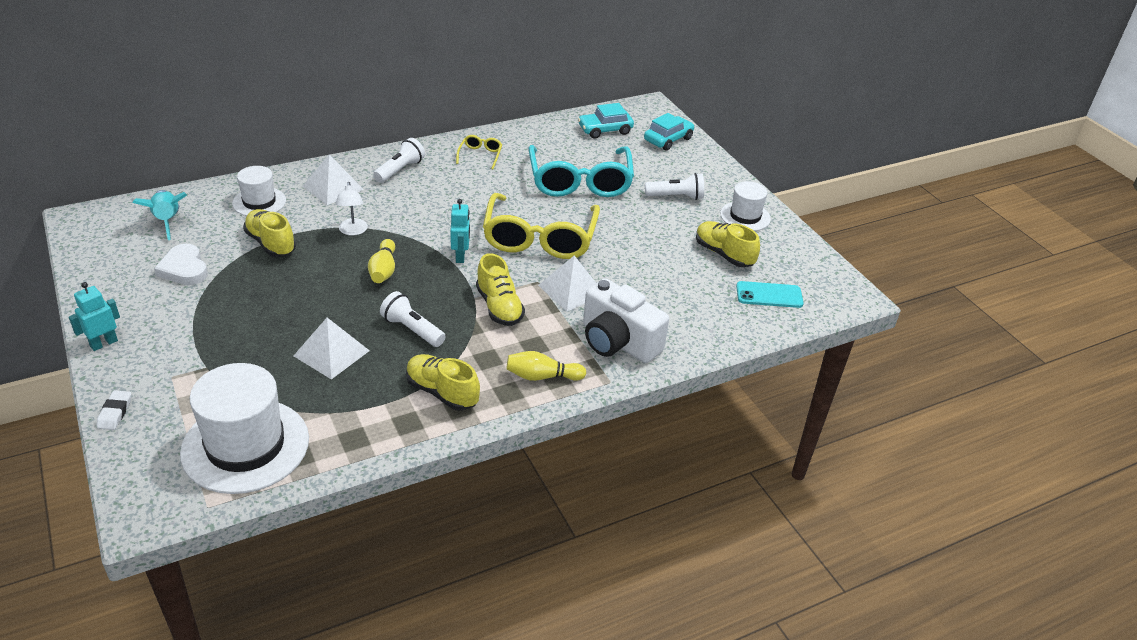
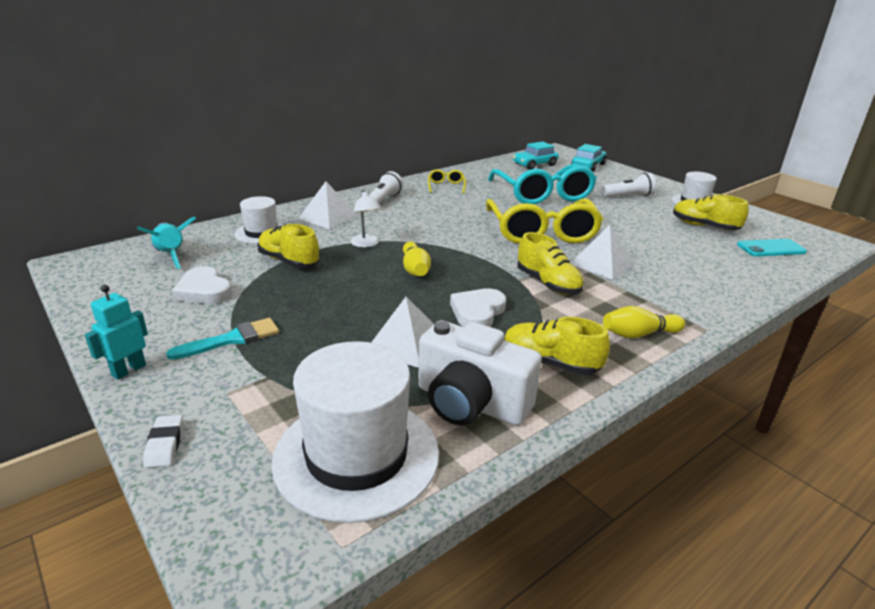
camera: 10 degrees left, 10 degrees down
white flashlight [380,291,446,347] -> white heart [450,288,506,327]
turquoise robot [450,199,470,263] -> none
white camera [583,278,669,363] -> white camera moved to [418,320,542,426]
none -> turquoise brush [166,318,279,360]

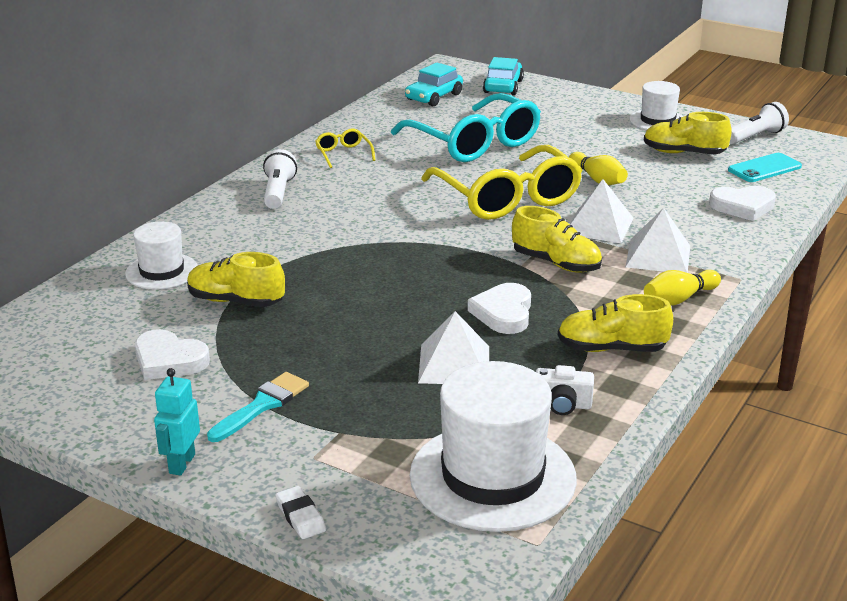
camera: 20 degrees left, 0 degrees up
turquoise rocket [137,216,196,269] -> none
white pyramid [298,181,358,229] -> white pyramid moved to [625,208,690,273]
white lamp [351,190,381,247] -> none
yellow bowling pin [403,241,431,276] -> yellow bowling pin moved to [569,152,628,185]
white camera [418,320,542,426] -> white camera [536,365,594,415], size x0.48
white flashlight [601,173,656,197] -> white flashlight moved to [729,102,789,144]
none -> white heart [709,186,776,221]

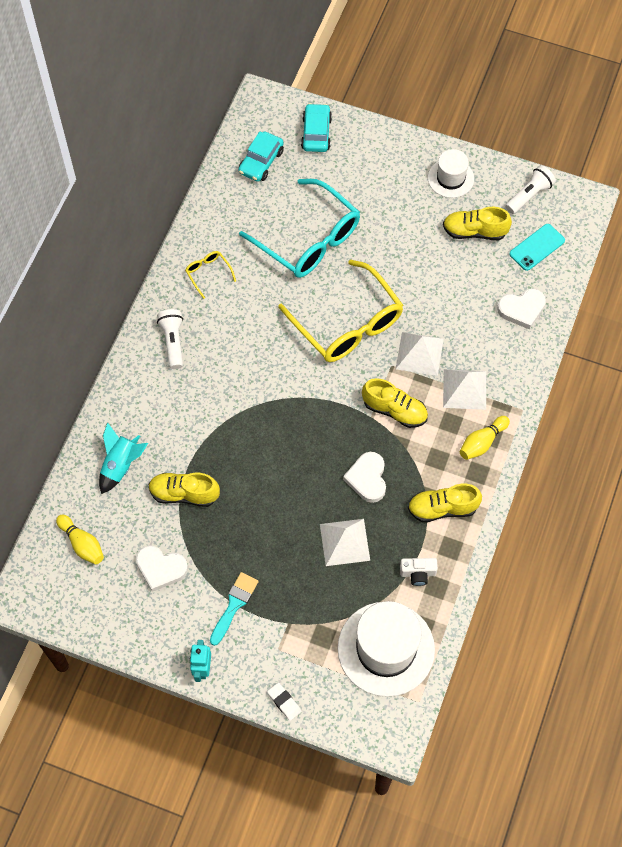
camera: 10 degrees left, 35 degrees up
white hat [125,221,198,290] -> turquoise rocket [99,422,148,494]
yellow bowling pin [569,152,628,185] -> yellow bowling pin moved to [56,514,104,564]

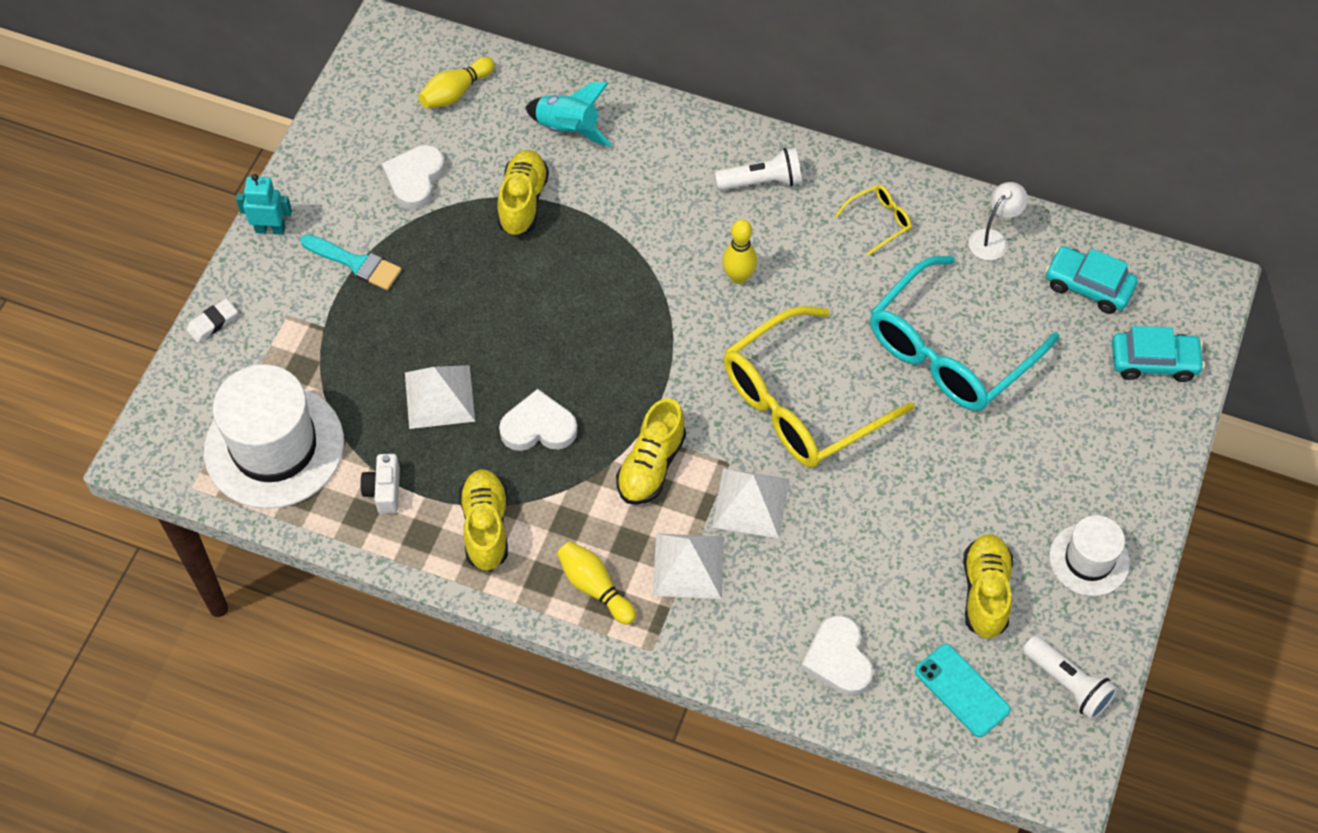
camera: 90 degrees right, 5 degrees down
none -> yellow bowling pin [722,219,757,284]
none -> white lamp [969,182,1028,260]

